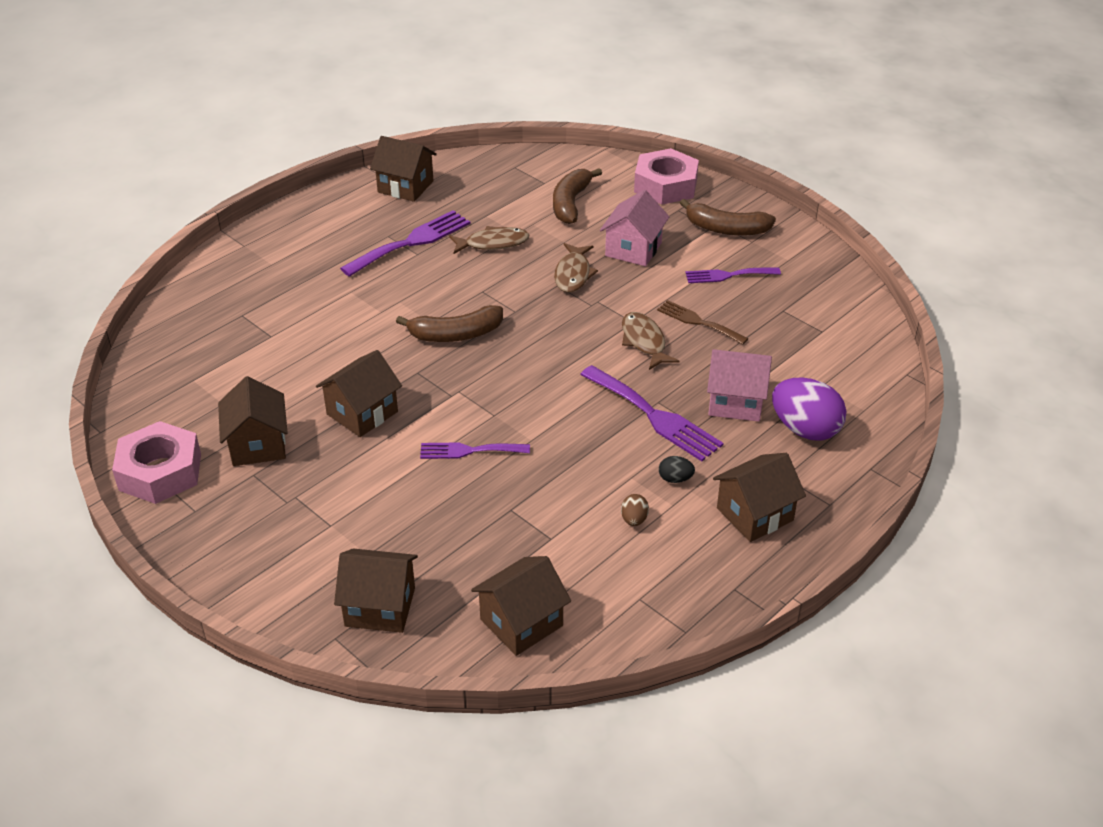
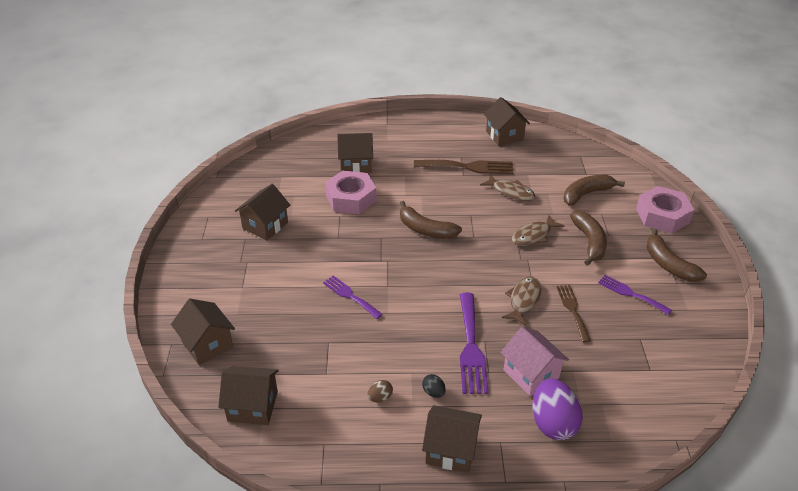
camera: 45 degrees right, 0 degrees up
pink nut [112,421,201,504] -> pink nut moved to [325,171,377,214]
brown house [316,350,402,437] -> brown house moved to [337,133,373,173]
purple fork [340,210,470,277] -> brown fork [414,160,513,174]
pink house [600,190,669,266] -> brown banana [570,211,607,266]

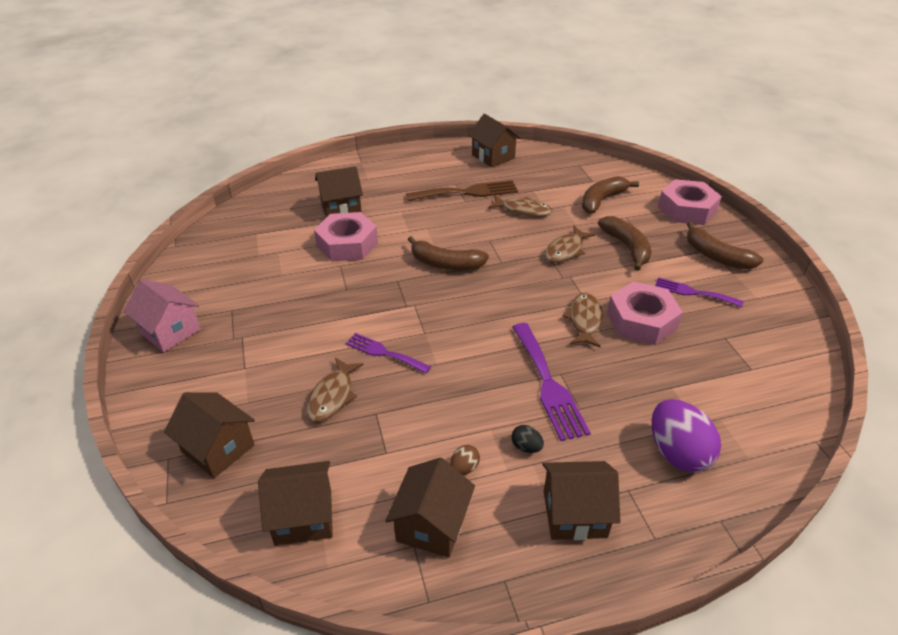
camera: 15 degrees left, 0 degrees up
brown house [235,184,290,240] -> brown house moved to [385,458,475,558]
pink house [501,327,569,396] -> pink house moved to [123,279,201,352]
brown fork [556,285,591,342] -> pink nut [607,281,683,345]
none -> brown fish [307,357,364,422]

